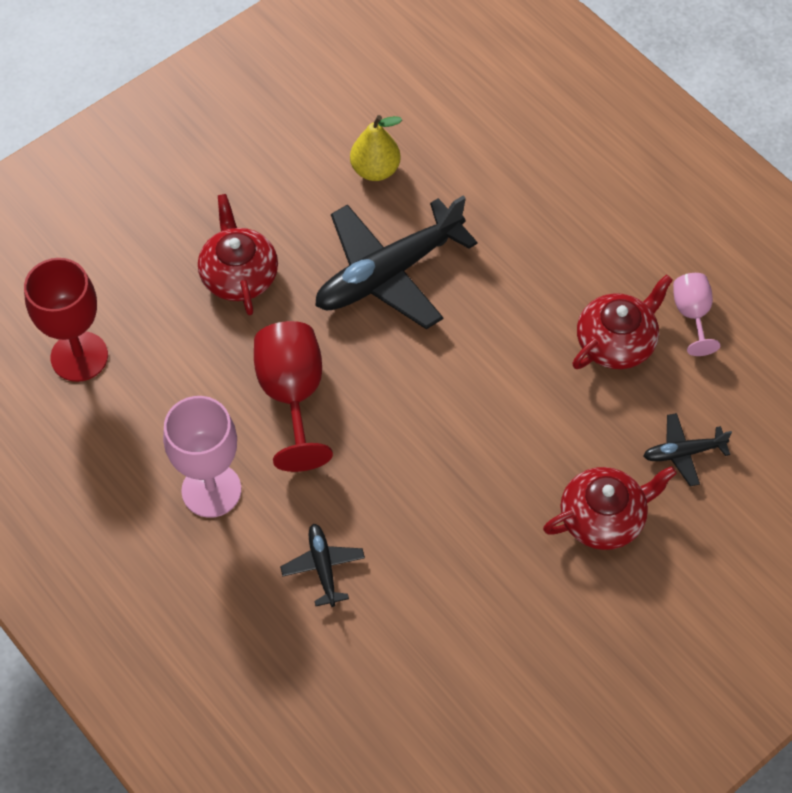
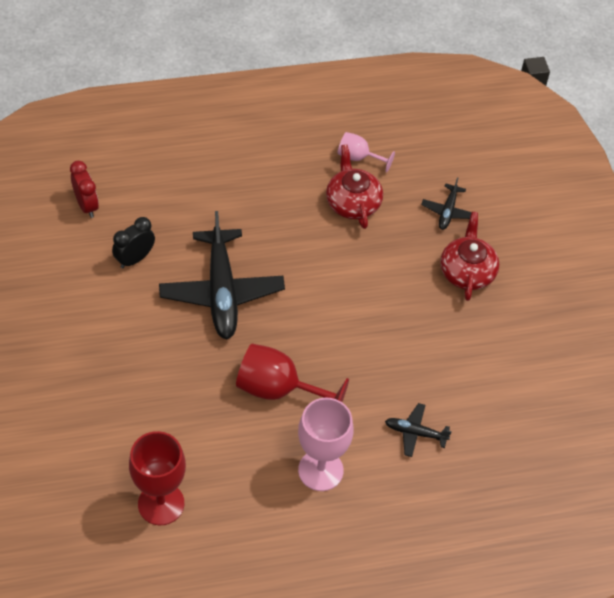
camera: 65 degrees left, 5 degrees down
red teapot [198,194,278,315] -> none
yellow pear [350,115,402,181] -> black clock [112,217,155,268]
none -> red clock [70,161,99,218]

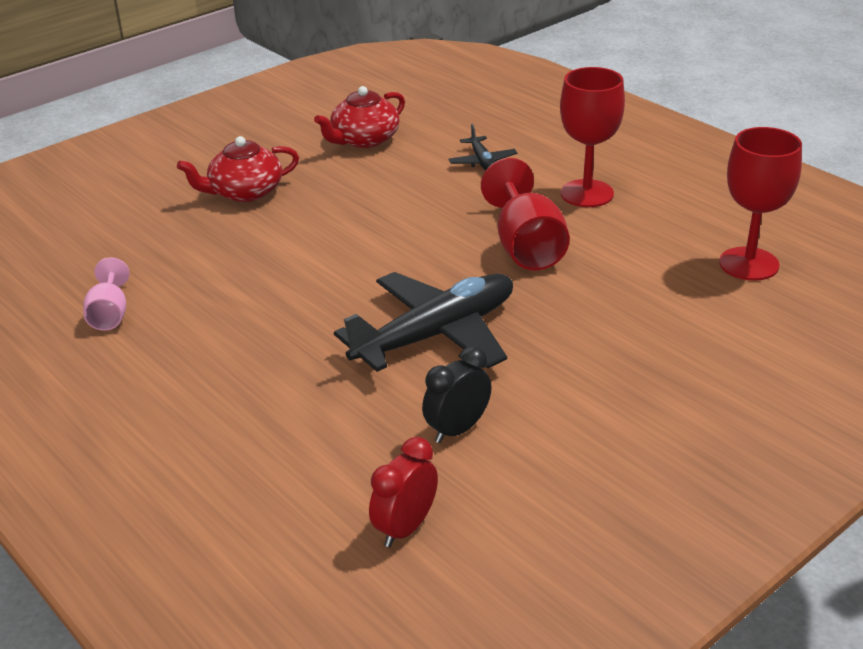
camera: 115 degrees left, 20 degrees down
black clock [112,217,155,268] -> black clock turned 120 degrees clockwise [422,346,492,443]
pink goblet [298,398,353,491] -> red goblet [560,67,625,207]
red teapot [326,144,383,229] -> red teapot moved to [314,86,405,148]
black plane [421,177,471,230] -> none

